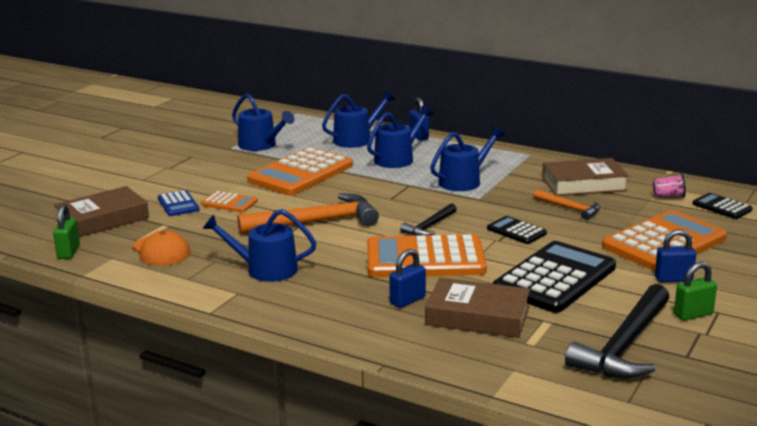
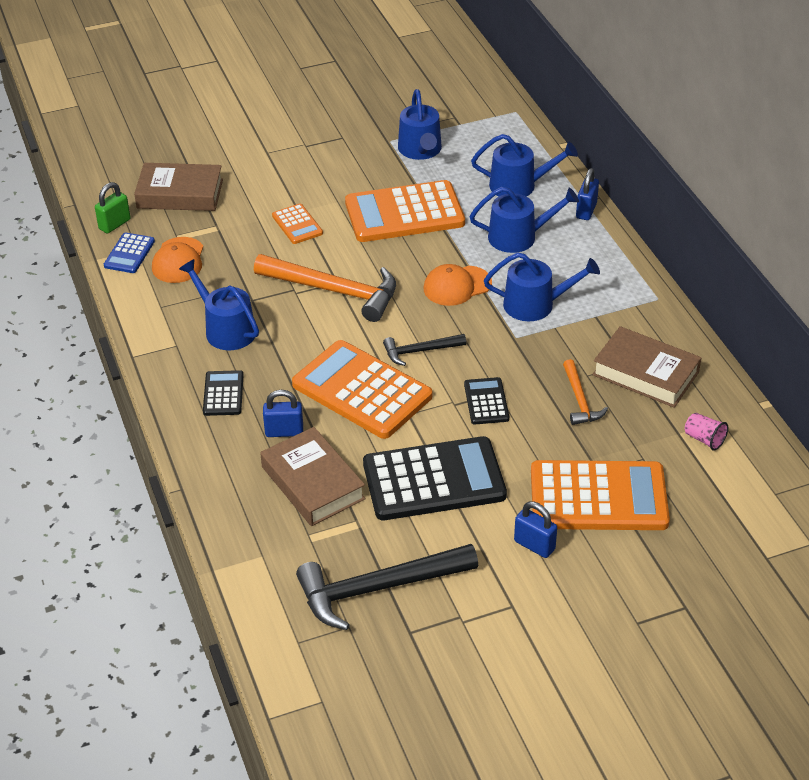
camera: 40 degrees right, 20 degrees up
blue calculator [158,190,199,216] -> blue calculator moved to [104,232,155,273]
green padlock [674,262,717,321] -> none
black calculator [692,193,753,219] -> black calculator moved to [203,370,244,416]
none -> orange cap [424,264,492,306]

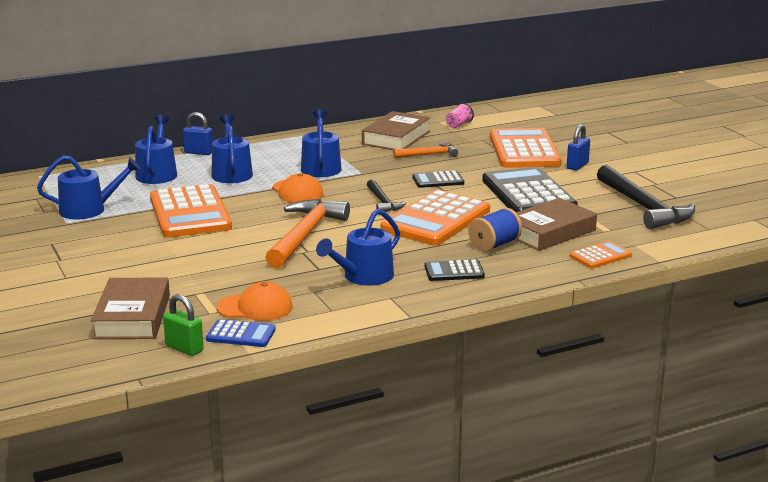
camera: 95 degrees left, 20 degrees down
blue padlock [263,390,303,437] -> blue spool [468,208,522,252]
orange calculator [272,204,323,244] -> orange calculator moved to [570,241,632,269]

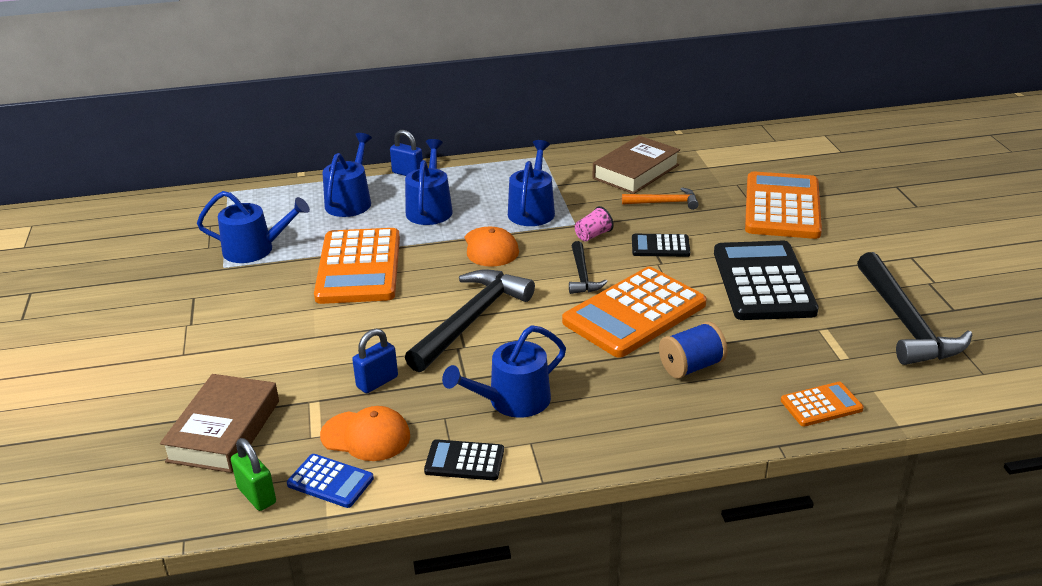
camera: 15 degrees right, 10 degrees up
orange hammer [265,199,350,269] -> black hammer [405,269,535,372]
black calculator [425,259,485,281] -> black calculator moved to [424,439,504,480]
pink cup [446,103,474,128] -> pink cup moved to [575,206,614,241]
brown book [516,198,597,251] -> none
blue padlock [567,124,590,171] -> blue padlock moved to [352,329,398,393]

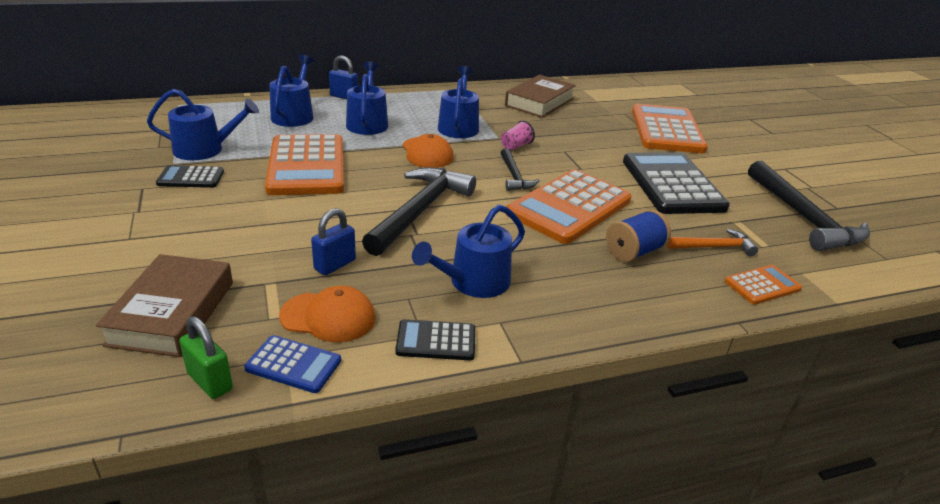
camera: 10 degrees left, 0 degrees up
orange hammer [622,187,699,210] -> orange hammer moved to [667,229,758,256]
black calculator [632,234,690,257] -> black calculator moved to [156,165,224,188]

